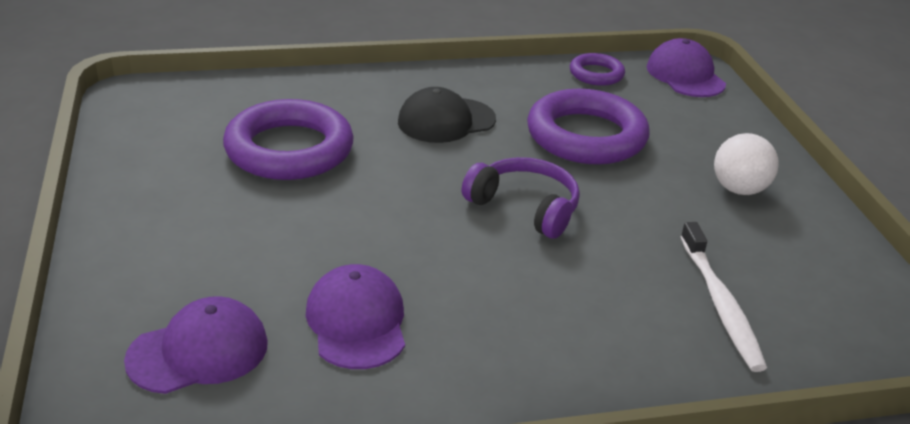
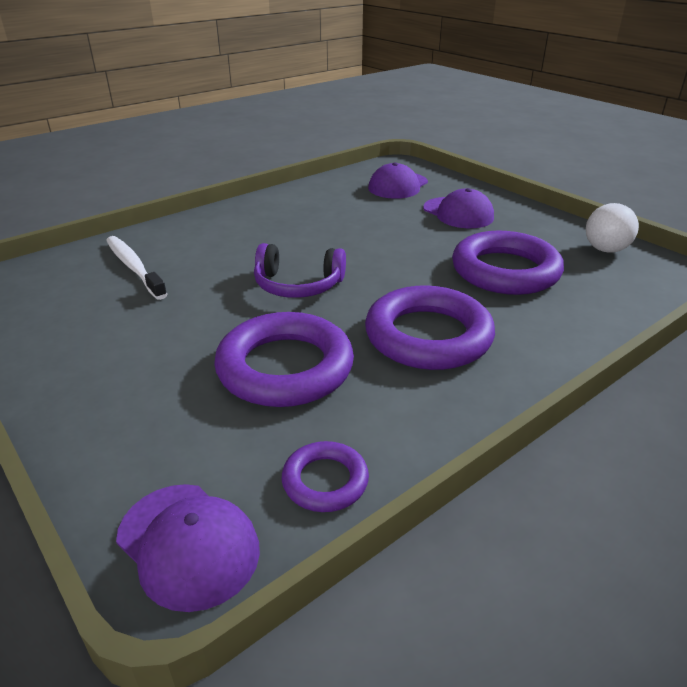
camera: 155 degrees right, 0 degrees up
purple cap [306,264,405,369] -> purple cap moved to [423,188,494,228]
black cap [398,87,496,143] -> purple ring [365,285,495,370]
white ball [714,133,779,195] -> white ball moved to [586,203,639,253]

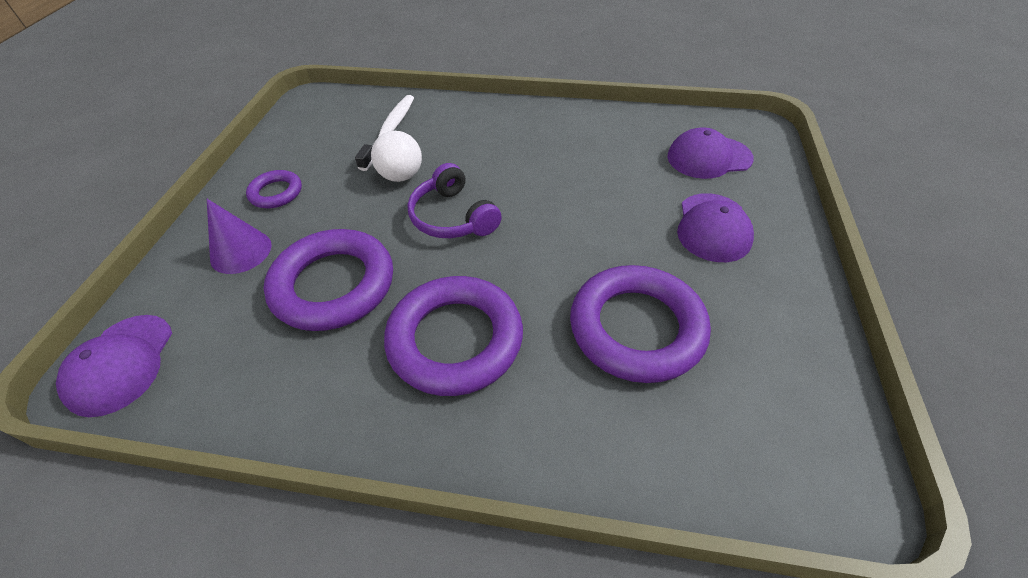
camera: 50 degrees right, 15 degrees up
purple ring [282,441,369,512] -> purple ring moved to [246,170,302,208]
white ball [586,203,639,253] -> white ball moved to [371,131,422,182]
none -> purple cone [207,199,272,274]

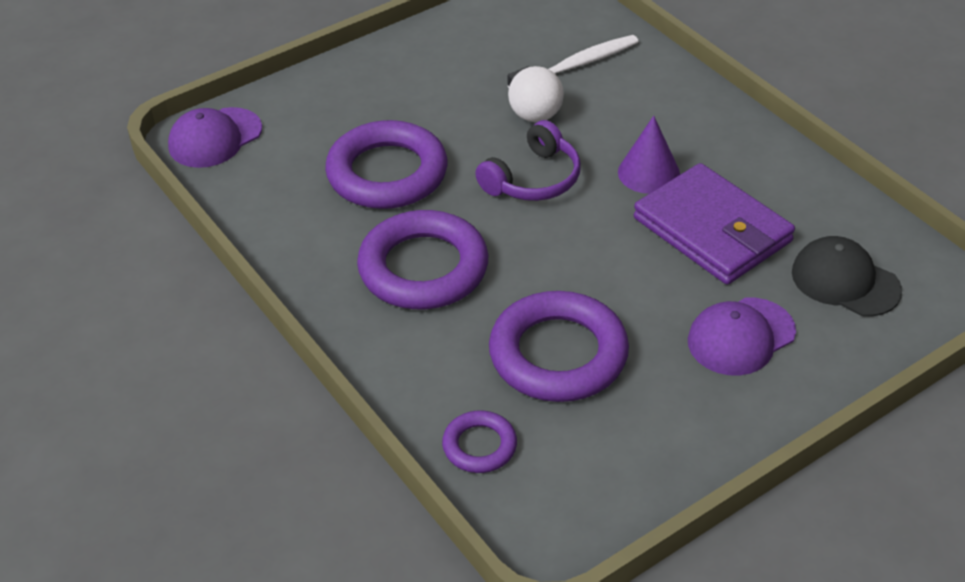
camera: 45 degrees right, 5 degrees down
purple cone [207,199,272,274] -> purple cone moved to [618,116,680,194]
purple ring [246,170,302,208] -> purple ring moved to [442,411,517,473]
purple headphones [407,163,502,238] -> purple headphones turned 150 degrees counterclockwise [475,120,581,201]
purple cap [667,127,754,179] -> black cap [792,236,902,316]
none -> purple wallet [634,163,795,285]

